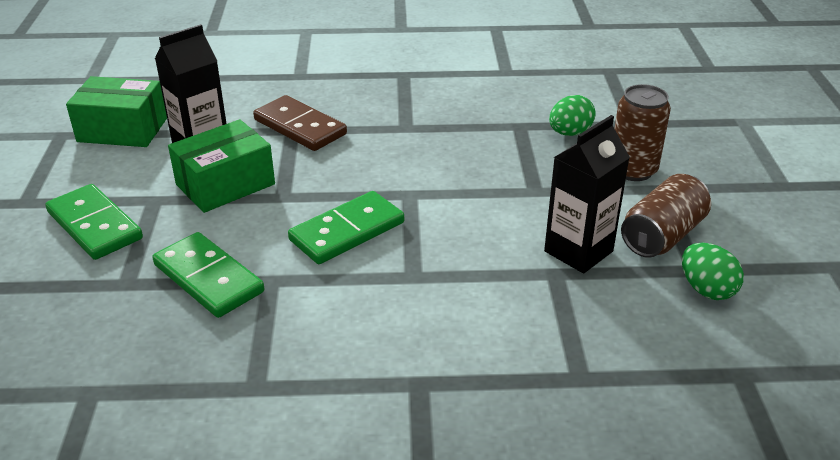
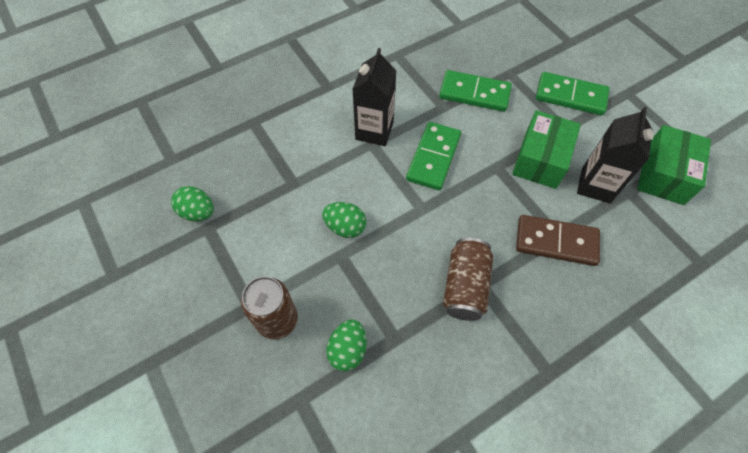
camera: 150 degrees right, 25 degrees up
green box [66,76,167,147] -> green box turned 45 degrees counterclockwise [637,125,711,205]
black carton [544,115,630,273] -> black carton moved to [352,48,397,146]
brown can [621,174,711,258] -> brown can moved to [443,238,493,321]
none -> green egg [322,202,366,238]

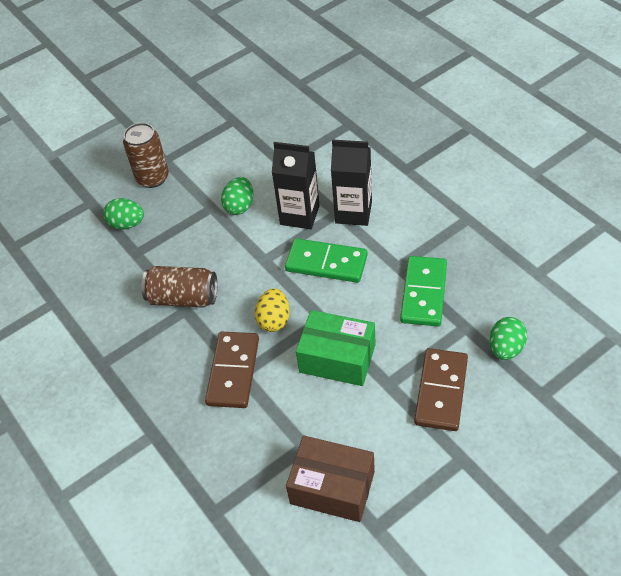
camera: 90 degrees right, 10 degrees down
green egg [171,186,214,221] -> green egg moved to [489,317,527,360]
green domino [536,72,609,115] -> brown domino [414,348,468,431]
black carton [577,107,653,203] -> black carton moved to [272,142,320,229]
green box [637,125,711,205] -> brown box [286,435,375,522]
none -> yellow egg [255,288,290,332]

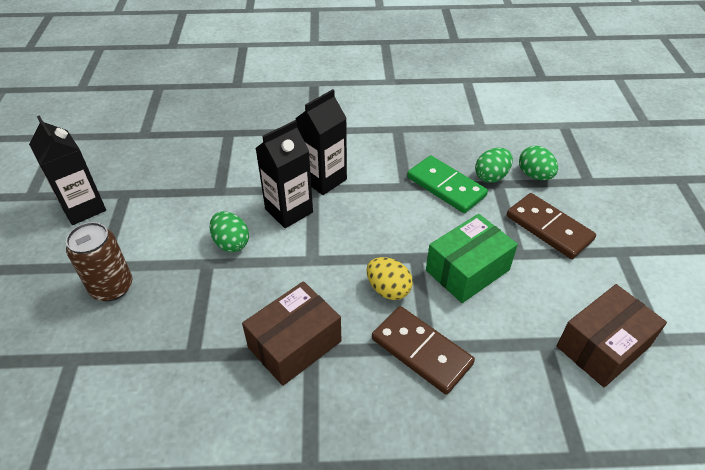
camera: 60 degrees left, 5 degrees down
green egg [103,198,144,229] -> green egg moved to [475,148,513,183]
brown can [141,266,217,308] -> brown box [242,281,341,386]
green domino [285,238,368,283] -> none
none -> black carton [29,116,106,225]

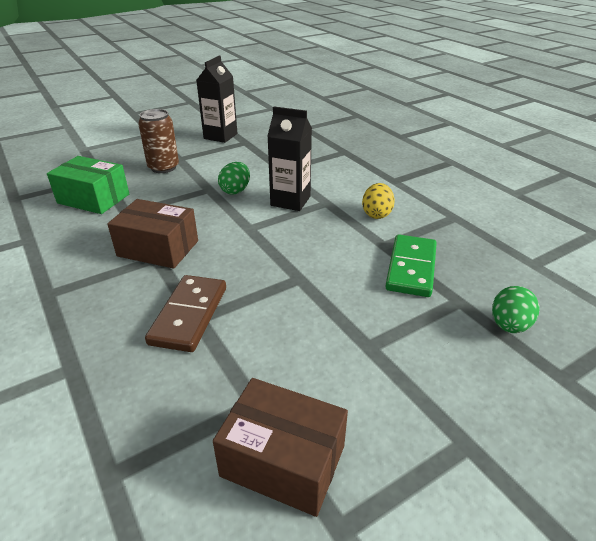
camera: 60 degrees right, 10 degrees down
black carton [295,89,347,195] -> none
yellow egg [366,257,413,300] -> yellow egg moved to [362,183,395,219]
green box [426,214,518,303] -> green box moved to [47,156,129,214]
green egg [475,148,513,183] -> none
brown domino [507,193,596,259] -> none

